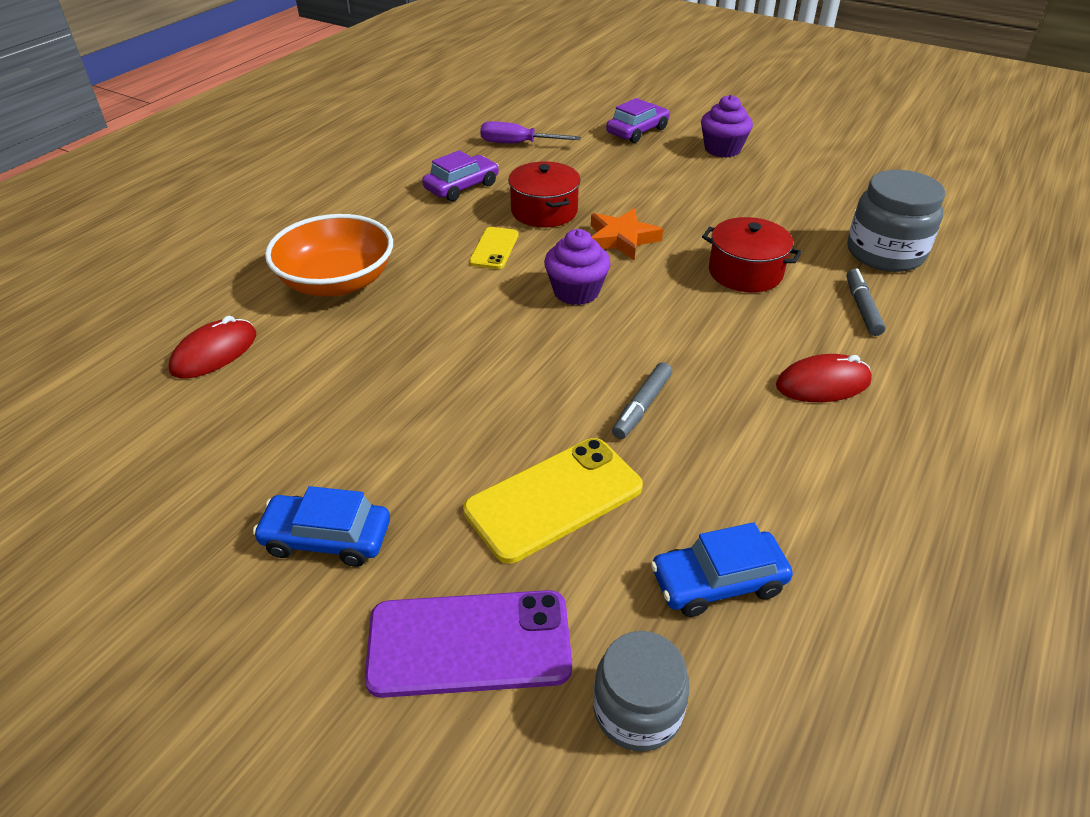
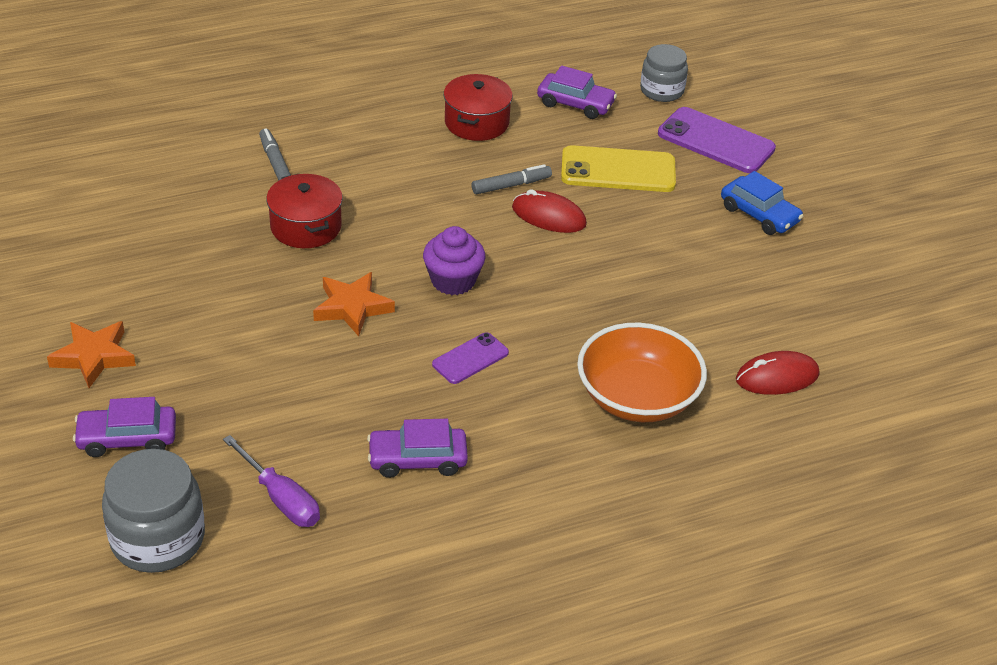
camera: 145 degrees left, 0 degrees up
yellow phone [469,227,518,269] -> purple phone [432,332,509,384]
red pot [508,161,580,228] -> red pot moved to [444,74,513,141]
blue car [651,522,793,617] -> purple car [537,66,617,119]
purple cupcake [701,95,753,158] -> orange star [47,321,136,388]
red mouse [776,354,872,402] -> red mouse moved to [512,189,587,233]
grey marker [846,269,885,336] -> grey marker turned 120 degrees clockwise [259,128,291,181]
grey jar [847,170,946,272] -> grey jar moved to [102,449,205,573]

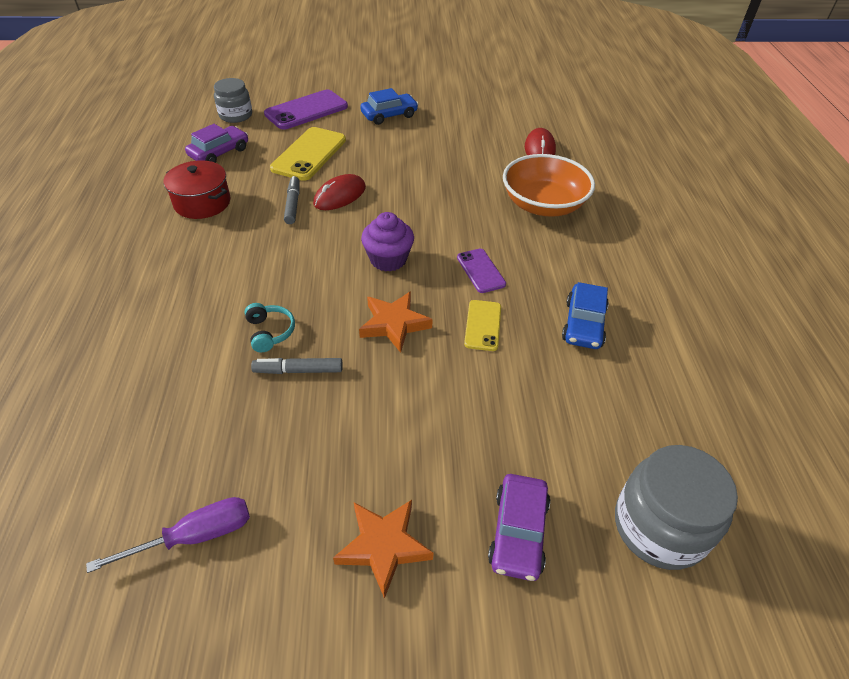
camera: 70 degrees left, 5 degrees up
purple screwdriver [223,435,320,527] -> purple screwdriver moved to [86,497,250,573]
grey marker [259,128,291,181] -> grey marker moved to [251,358,343,374]
red pot [266,174,343,248] -> turquoise headphones [245,303,295,352]
purple car [367,419,468,478] -> blue car [562,282,609,349]
none -> yellow phone [464,300,501,351]

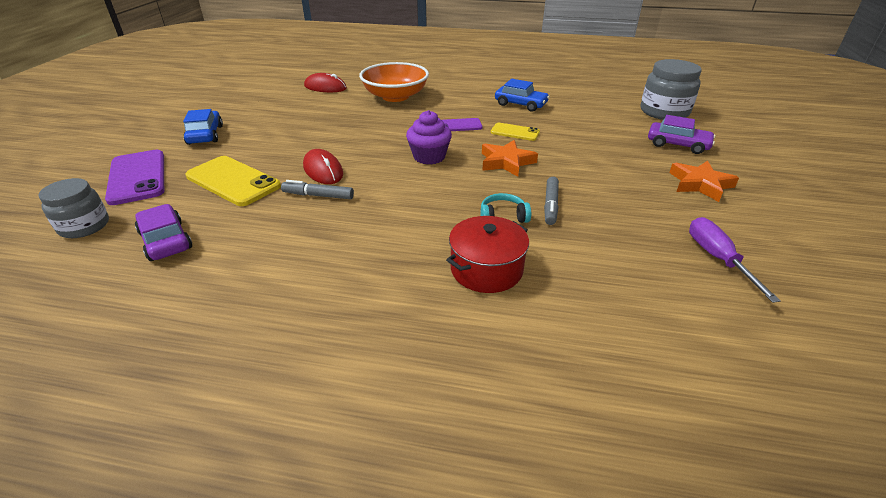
camera: 75 degrees left, 10 degrees down
red pot [164,160,231,219] -> red pot moved to [446,216,529,293]

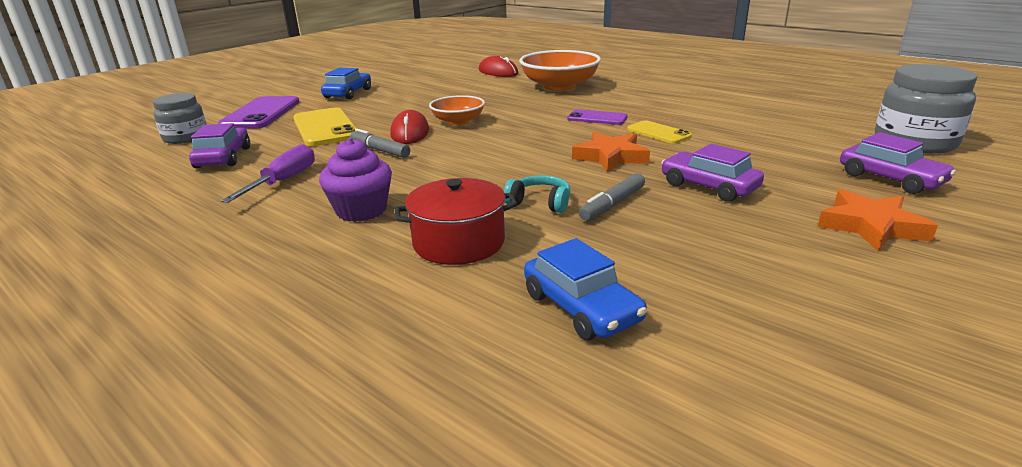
camera: 30 degrees right, 10 degrees down
purple cupcake [406,110,452,165] -> purple cupcake moved to [319,138,392,222]
blue car [495,79,550,112] -> blue car moved to [524,238,647,340]
purple screwdriver [689,217,781,303] -> purple screwdriver moved to [221,144,315,203]
none -> orange bowl [429,95,485,125]
none -> purple car [661,144,764,202]

